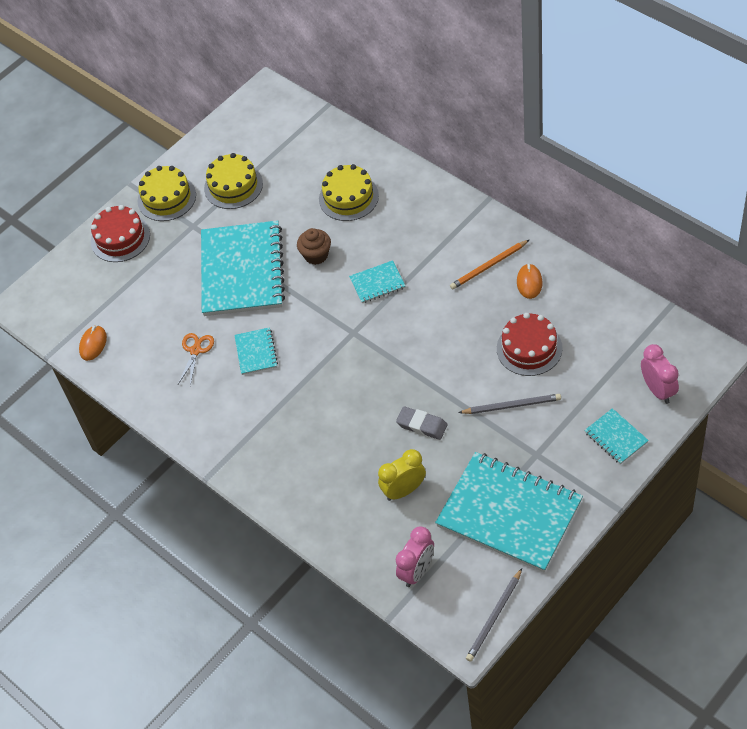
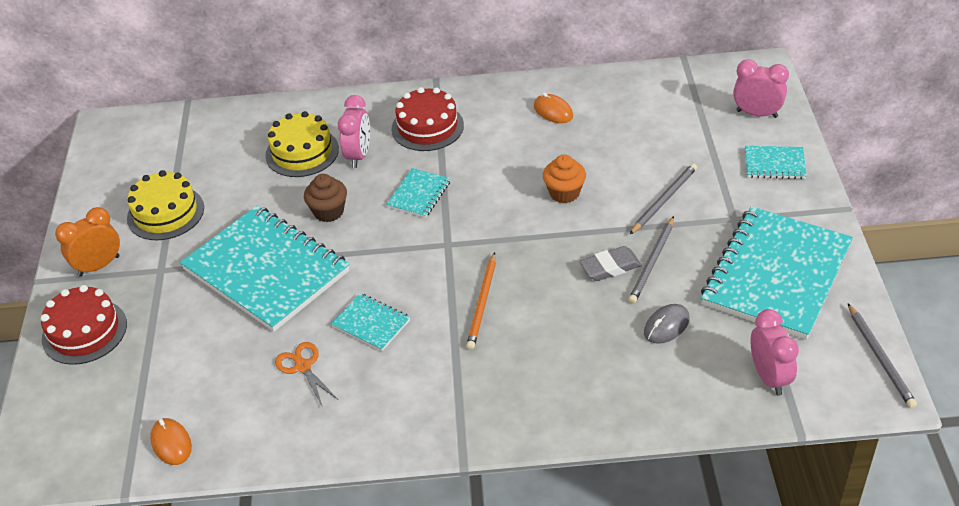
camera: 50 degrees left, 10 degrees down
yellow cake [138,166,196,221] -> orange clock [55,207,120,277]
yellow clock [378,449,426,501] -> grey mouse [644,304,689,344]
turquoise notebook [435,452,583,572] -> turquoise notebook turned 45 degrees counterclockwise [701,206,853,340]
orange pencil [450,240,529,289] -> orange pencil moved to [466,252,496,350]
red cake [497,313,563,376] -> red cake moved to [392,87,464,151]
none -> pink clock [338,95,370,168]
none -> orange cupcake [543,154,586,203]
none -> grey pencil [628,216,674,304]

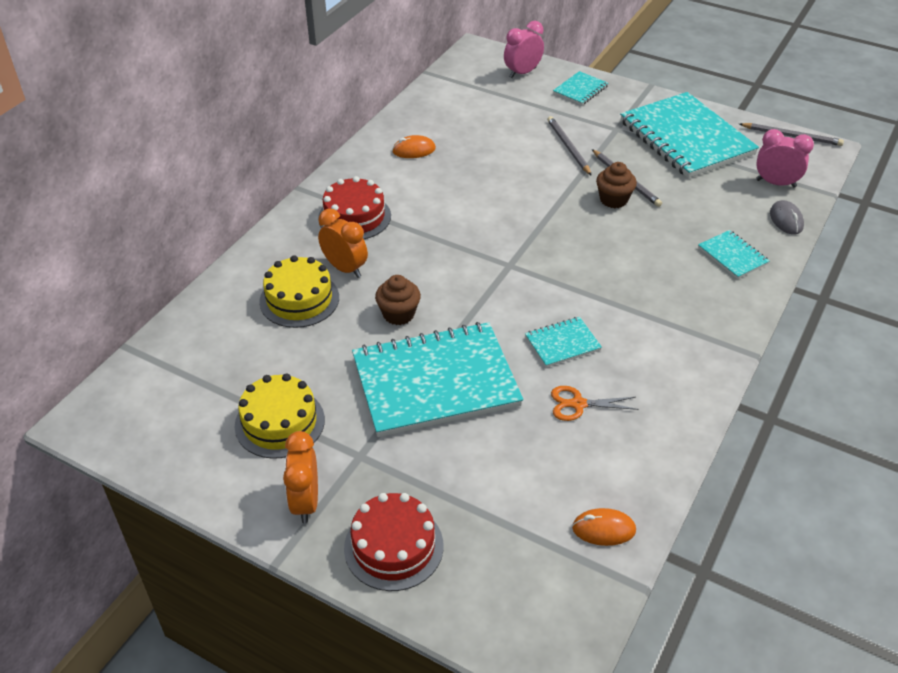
camera: 60 degrees left, 0 degrees up
pink clock [338,95,370,168] -> orange clock [318,209,368,278]
turquoise notebook [386,168,450,218] -> turquoise notebook moved to [698,230,769,279]
orange pencil [466,252,496,350] -> none
orange cupcake [543,154,586,203] -> none
grey eraser [579,246,642,281] -> brown cupcake [596,162,637,208]
grey mouse [644,304,689,344] -> grey mouse moved to [770,200,804,235]

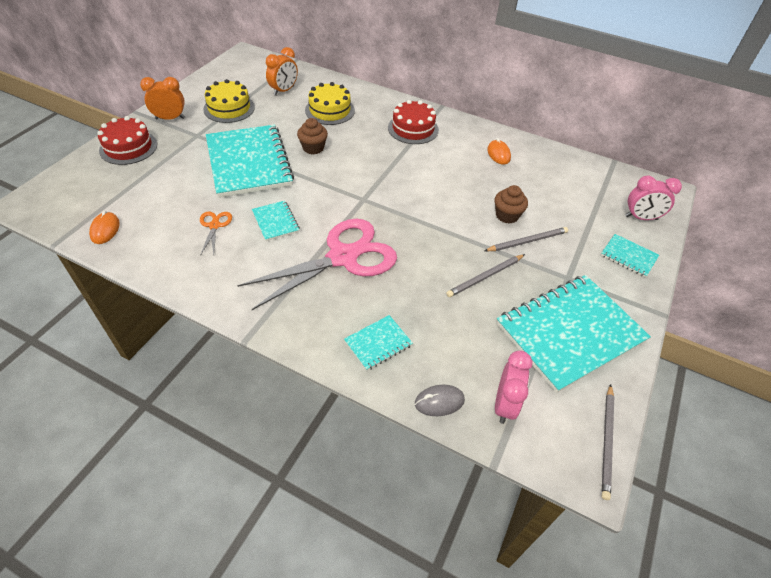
camera: 85 degrees right, 5 degrees up
orange clock [318,209,368,278] -> orange clock moved to [266,47,298,96]
pink clock [504,21,544,78] -> pink clock turned 135 degrees clockwise [625,175,682,220]
brown cupcake [596,162,637,208] -> brown cupcake moved to [495,185,528,224]
none -> pink scissors [237,219,397,310]

